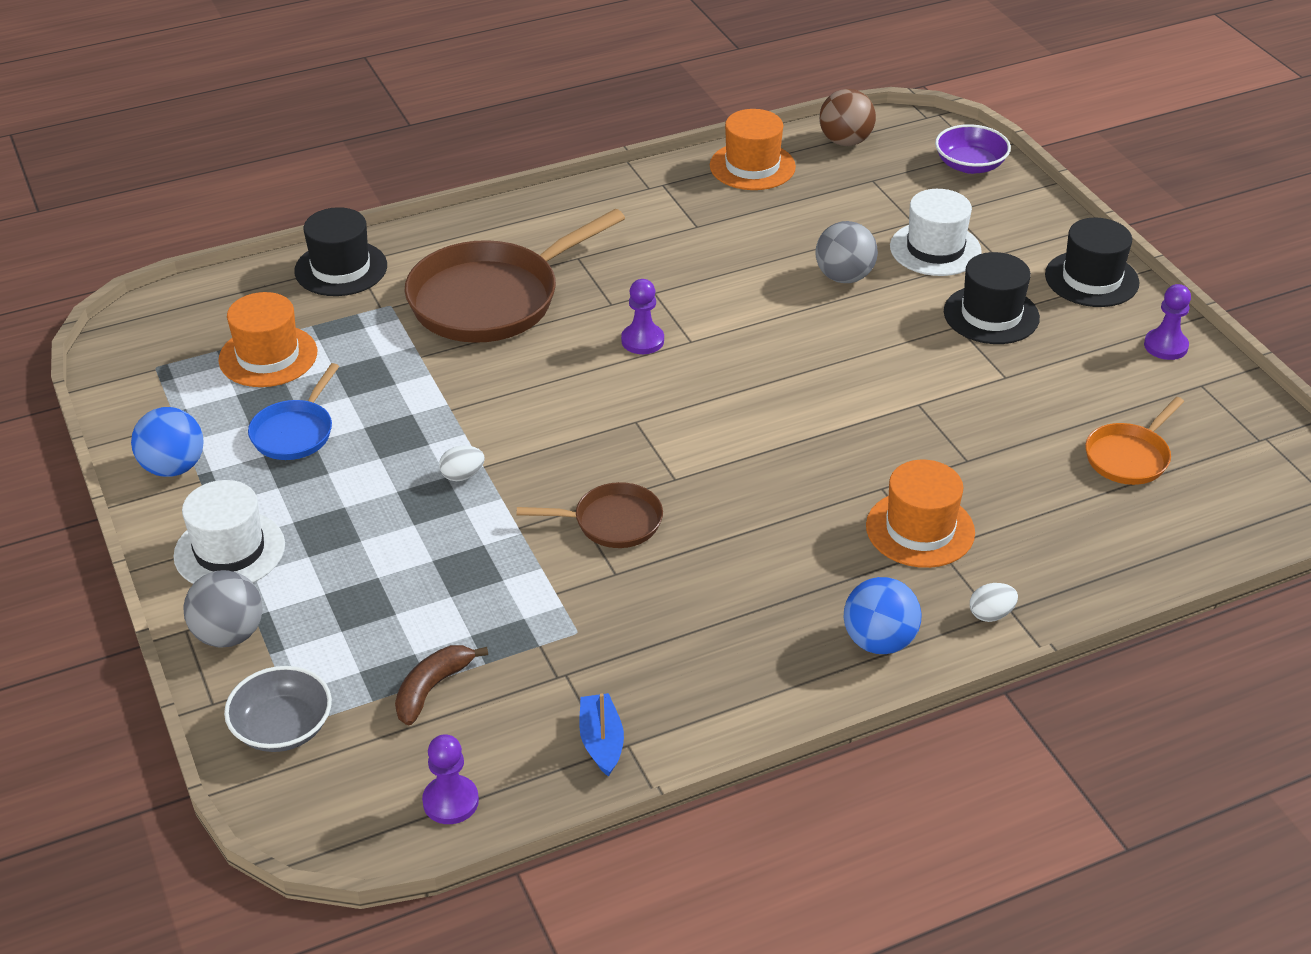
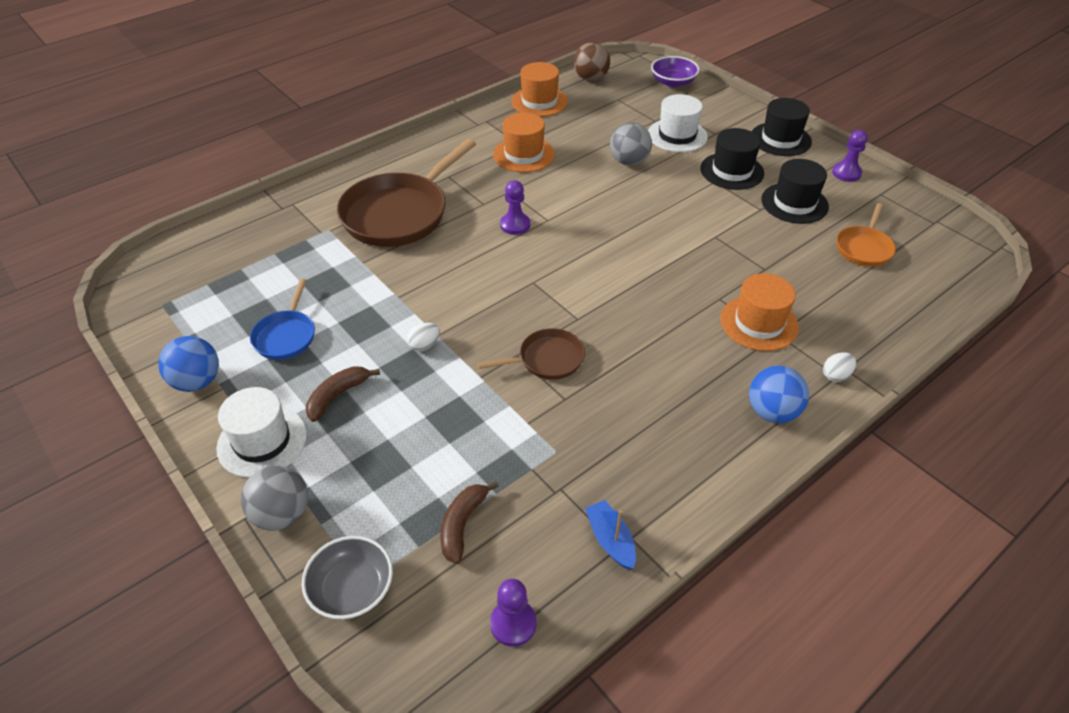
camera: 15 degrees left, 5 degrees up
orange hat [218,292,317,387] -> orange hat moved to [493,113,555,172]
black hat [294,207,387,296] -> black hat moved to [761,159,829,224]
none -> brown banana [306,366,380,422]

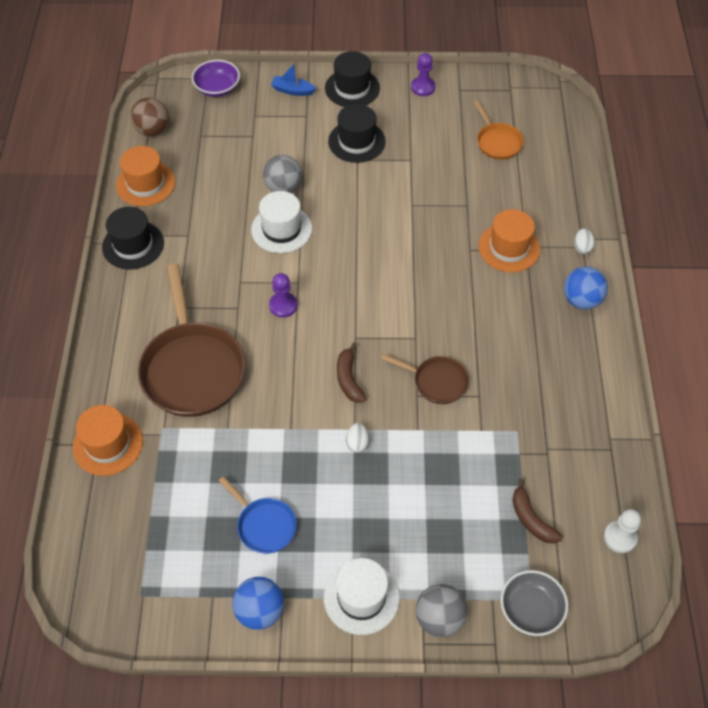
camera: 50 degrees left, 10 degrees up
brown banana [306,366,380,422] -> brown banana moved to [337,343,366,403]
brown pan [477,328,585,380] -> brown pan turned 90 degrees clockwise [382,354,469,404]
purple pawn [490,579,537,646] -> white pawn [604,509,641,553]
orange hat [493,113,555,172] -> orange hat moved to [73,405,143,476]
blue boat [585,500,636,570] -> blue boat moved to [271,62,316,96]
white hat [648,94,708,152] -> white hat moved to [251,191,312,253]
black hat [761,159,829,224] -> black hat moved to [102,207,164,270]

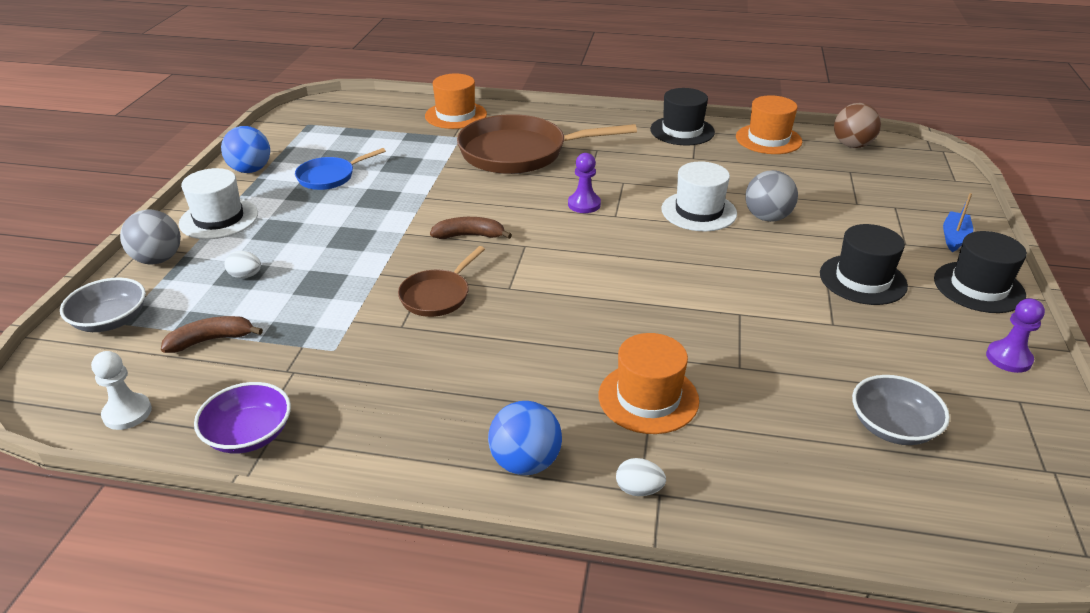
camera: 100 degrees right, 20 degrees down
purple bowl [192,60,240,97] -> purple bowl moved to [194,382,291,454]
white egg [346,423,369,453] -> white egg moved to [225,251,261,278]
orange pan [474,101,524,160] -> grey bowl [852,375,950,445]

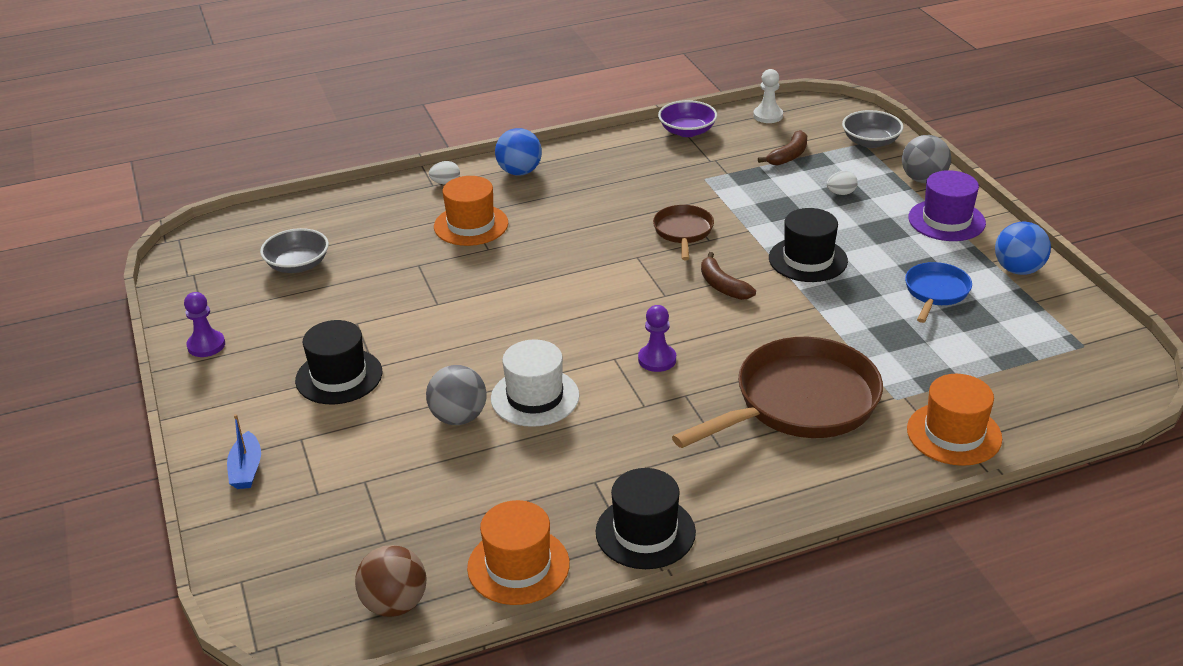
camera: 150 degrees right, 0 degrees up
white hat [179,168,258,239] -> purple hat [908,170,986,241]
brown banana [430,217,512,239] -> brown banana turned 90 degrees clockwise [701,252,756,300]
black hat [934,231,1027,313] -> black hat moved to [769,208,848,282]

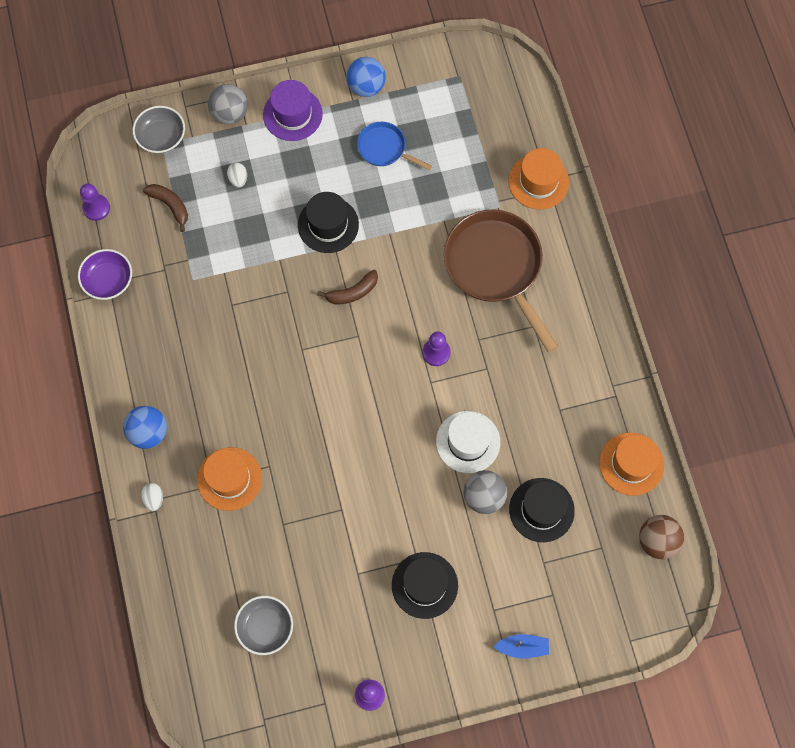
camera: 85 degrees left, 35 degrees up
black hat [596,468,696,569] -> black hat moved to [509,478,575,542]
brown pan [653,205,714,260] -> none
white pawn [753,69,783,123] -> purple pawn [80,183,110,221]

